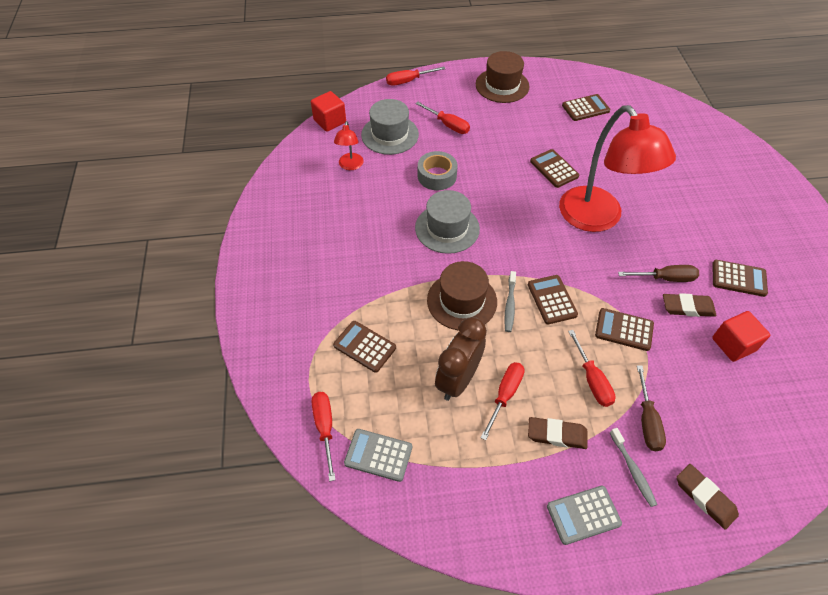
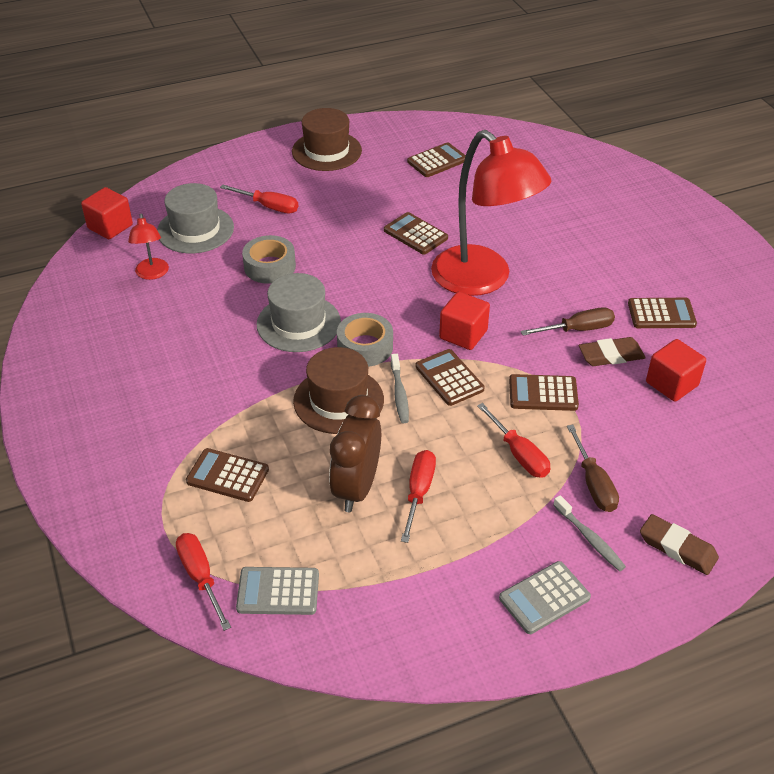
camera: 15 degrees left, 10 degrees down
red screwdriver [386,67,445,86] -> none
brown eraser [528,417,588,449] -> none
none -> grey tape [337,313,393,367]
none -> red cube [439,292,490,350]

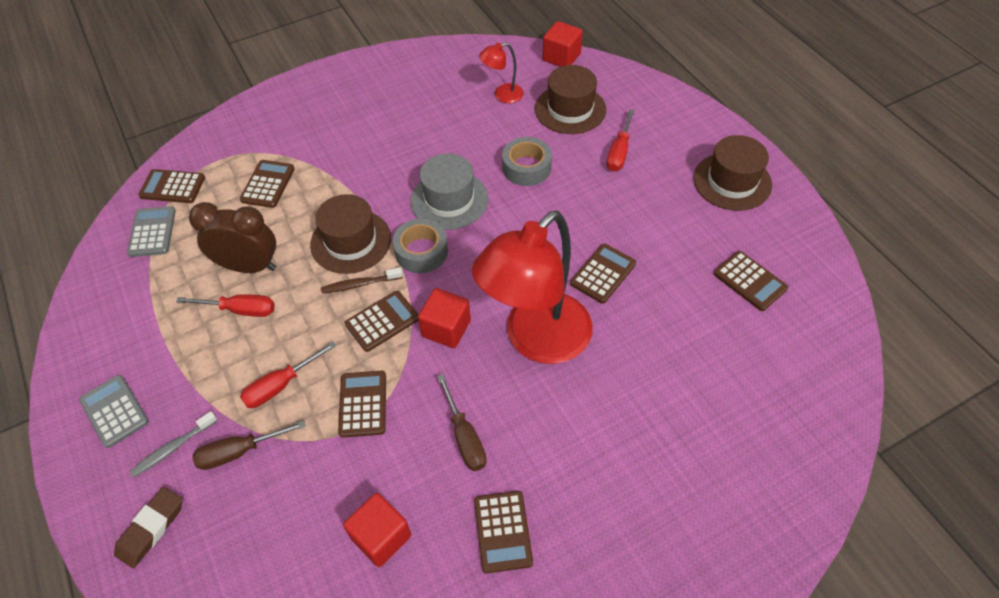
camera: 85 degrees right, 10 degrees up
grey hat [157,183,234,253] -> brown hat [535,65,606,134]
red screwdriver [176,533,231,631] -> brown calculator [138,169,205,203]
grey toothbrush [391,354,409,423] -> brown toothbrush [321,267,403,294]
brown eraser [578,337,645,366] -> none

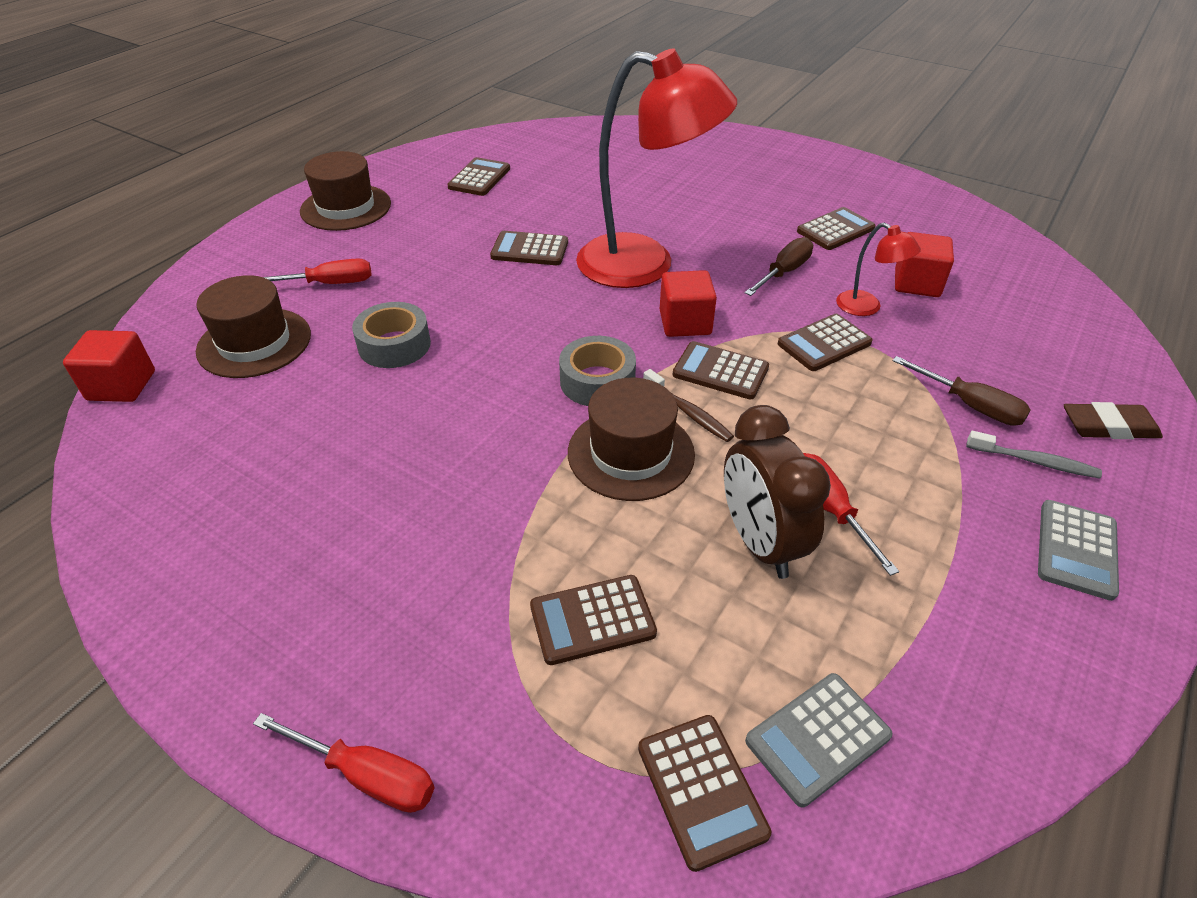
camera: 120 degrees left, 10 degrees down
red screwdriver [240,341,336,408] -> red screwdriver moved to [253,713,435,813]
grey hat [411,154,488,230] -> none
red lamp [479,43,524,103] -> red lamp moved to [836,223,921,316]

